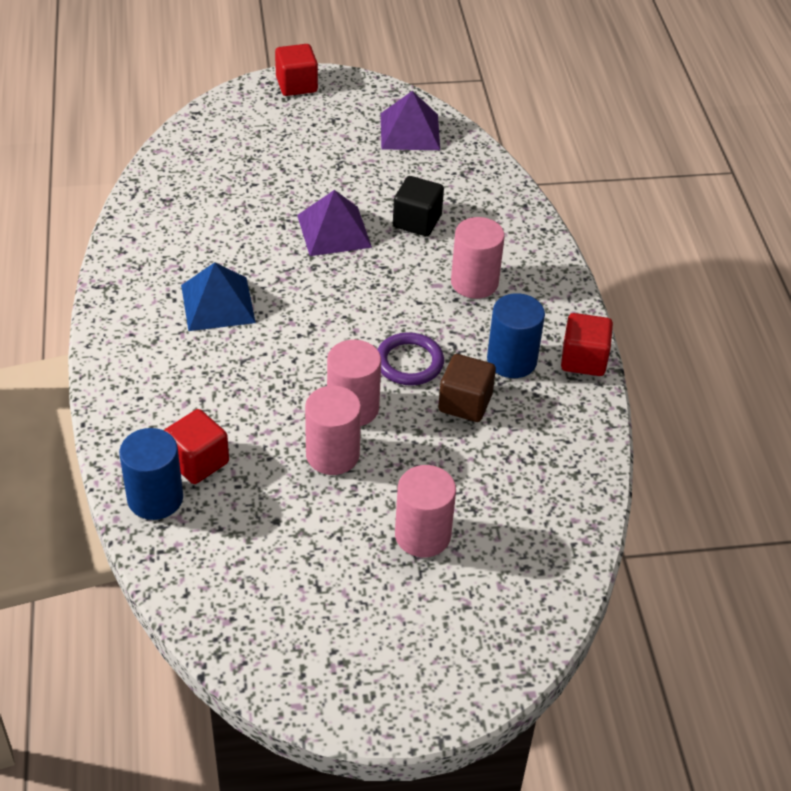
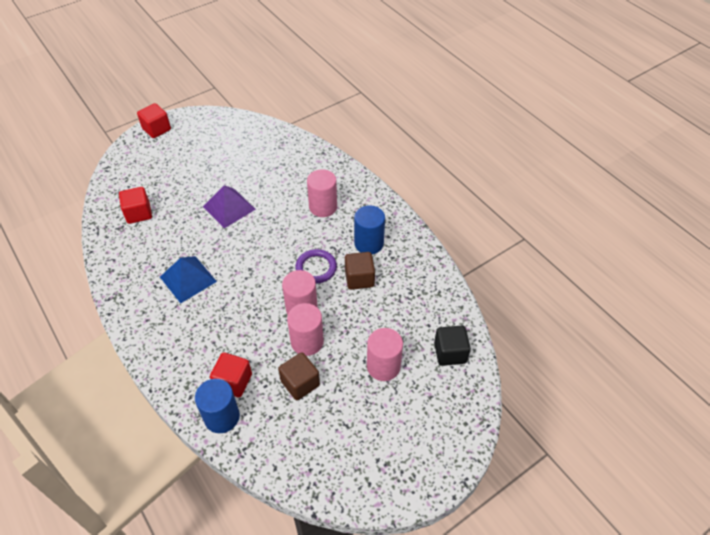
camera: 25 degrees left, 5 degrees up
purple pyramid [381,91,440,150] -> none
black cube [393,176,444,236] -> black cube moved to [434,325,471,366]
red cube [561,313,613,376] -> red cube moved to [119,187,152,224]
none -> brown cube [278,352,320,400]

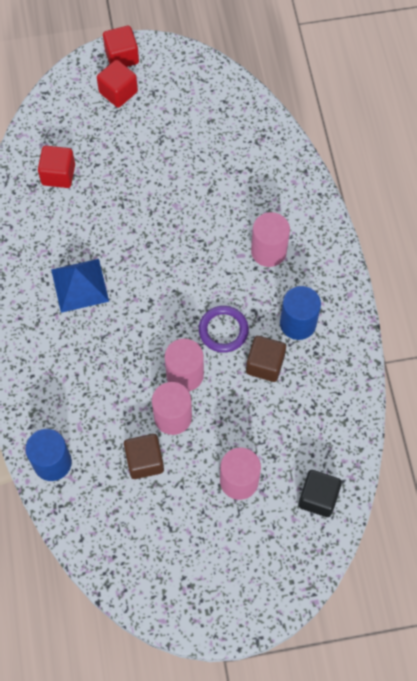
camera: 25 degrees right, 15 degrees up
purple pyramid [203,185,256,228] -> none
red cube [210,352,252,397] -> red cube moved to [97,60,138,108]

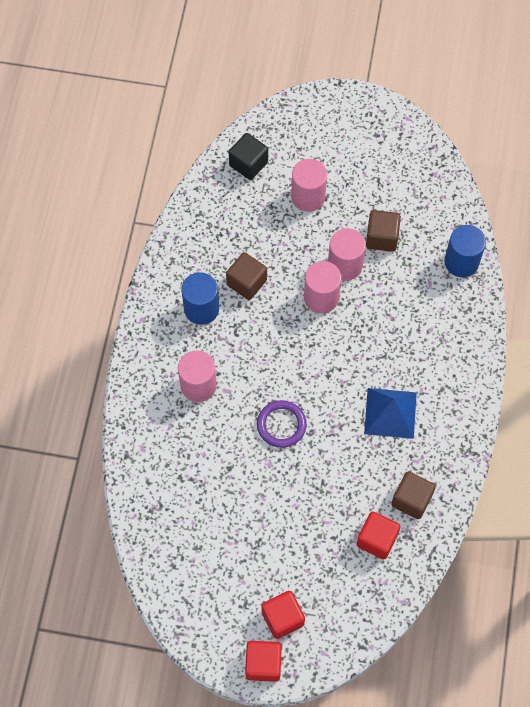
camera: 160 degrees left, 0 degrees up
purple ring [199,306,249,353] -> purple ring moved to [257,400,307,448]
none -> brown cube [391,471,436,519]

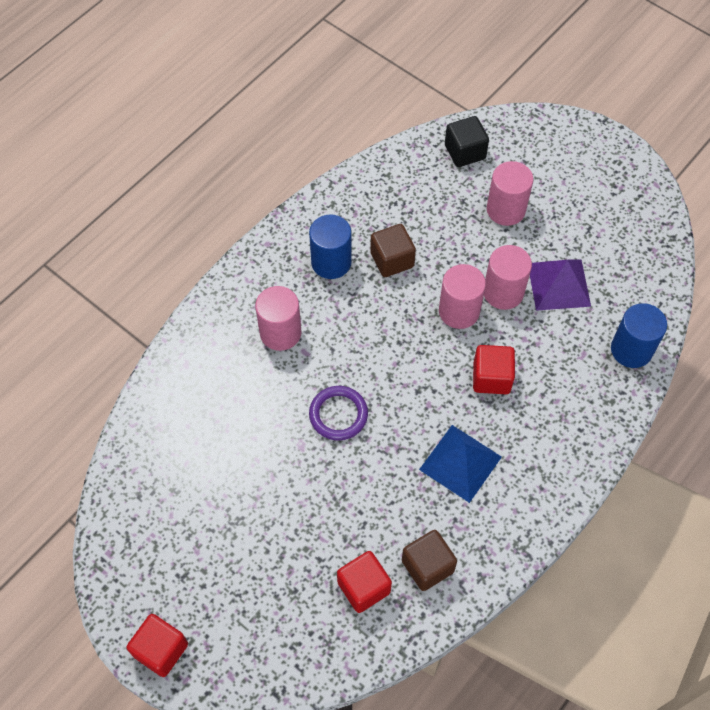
camera: 30 degrees right, 5 degrees down
red cube [261,591,305,639] -> red cube moved to [473,345,515,394]
brown cube [366,210,401,252] -> purple pyramid [530,259,591,311]

